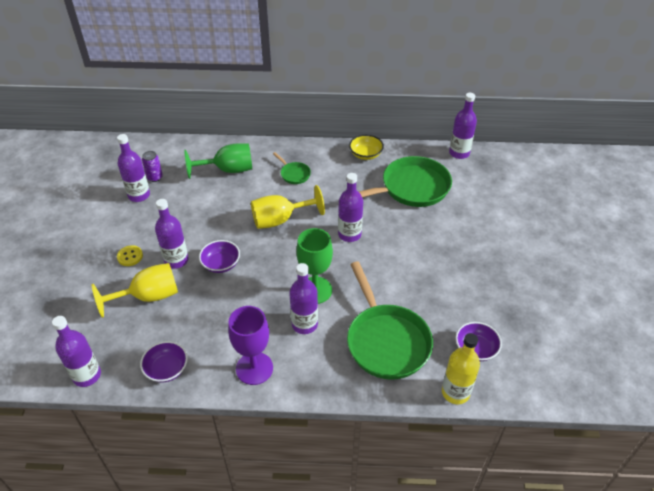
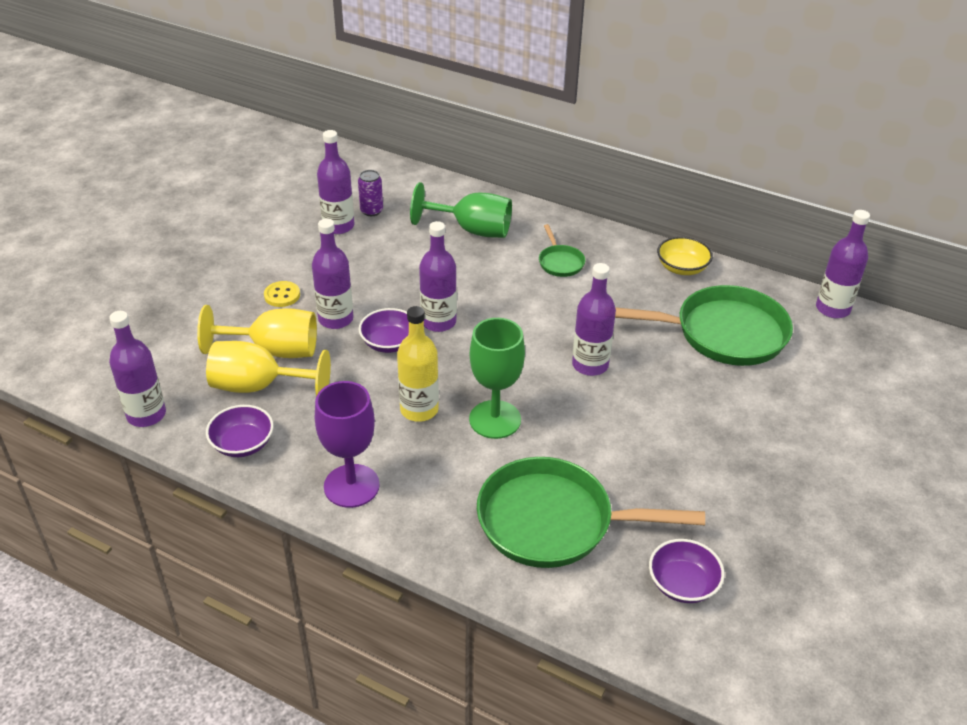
camera: 25 degrees right, 5 degrees down
yellow goblet [251,185,325,229] -> yellow goblet moved to [206,341,331,396]
purple bottle [289,263,318,334] -> purple bottle moved to [419,221,457,332]
green pan [347,261,433,380] -> green pan turned 90 degrees clockwise [477,457,705,568]
yellow bottle [442,333,480,404] -> yellow bottle moved to [397,306,439,422]

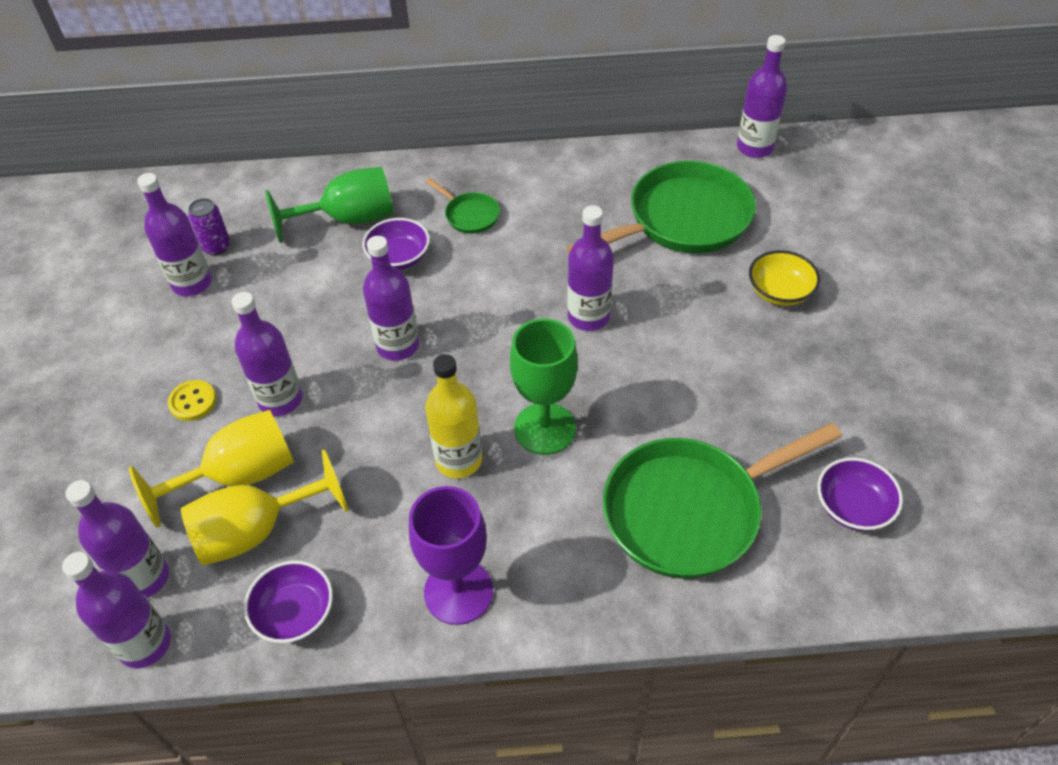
camera: 30 degrees left, 10 degrees up
purple bowl [359,308,409,353] -> purple bowl moved to [362,218,430,270]
yellow bowl [657,236,713,275] -> yellow bowl moved to [749,250,820,306]
none -> purple bottle [65,480,169,598]

